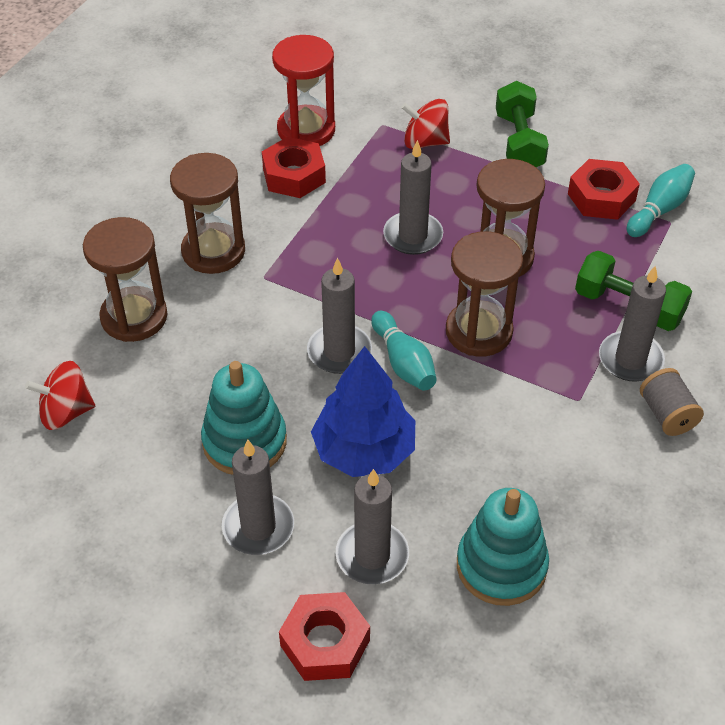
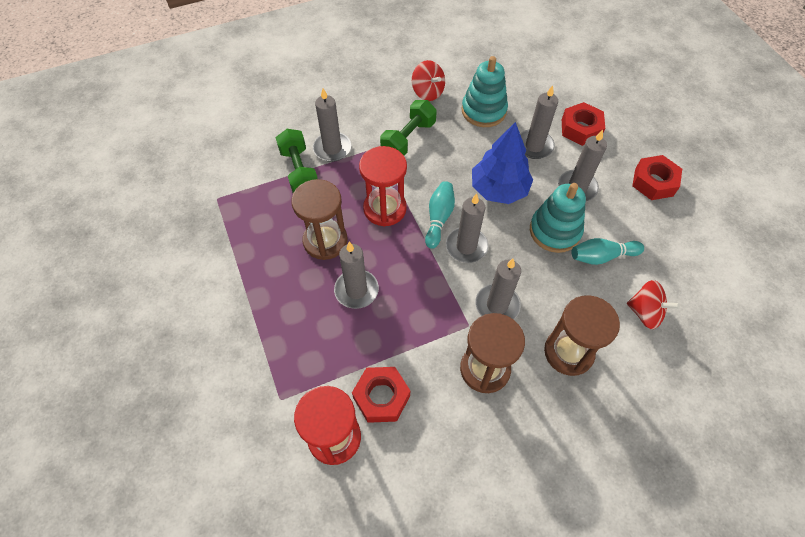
camera: 140 degrees left, 10 degrees up
red spinning top [401,99,450,149] -> red spinning top moved to [412,60,445,101]
brown hourglass [446,231,523,356] -> red hourglass [359,146,407,226]
green dumbbell [496,81,549,167] -> green dumbbell moved to [380,100,437,156]
red nut [568,159,640,220] -> red nut moved to [632,155,682,200]
turquoise bowling pin [627,164,695,237] -> turquoise bowling pin moved to [572,238,644,265]
grey spool [640,368,704,436] -> none
none -> grey candle [475,259,521,319]

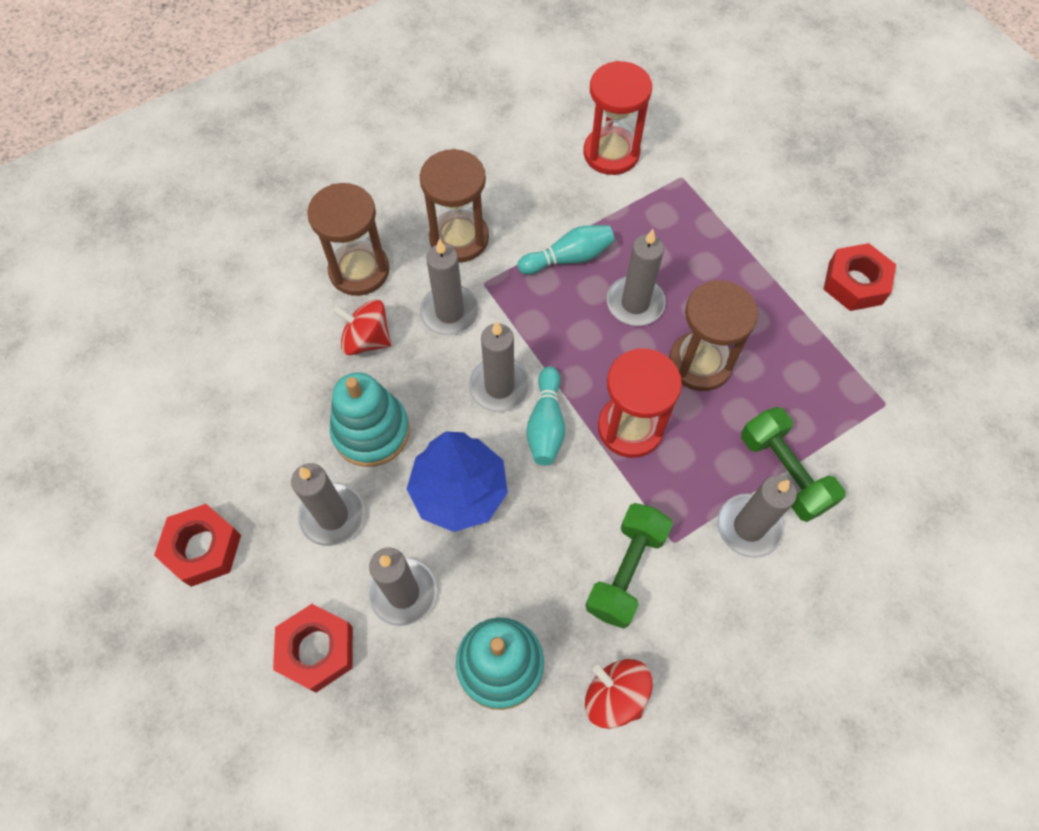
camera: 170 degrees right, 5 degrees up
red nut [352,367,410,423] -> red nut moved to [823,243,896,311]
turquoise bowling pin [572,238,644,265] -> turquoise bowling pin moved to [517,225,615,275]
red spinning top [627,280,680,329] -> red spinning top moved to [333,299,391,355]

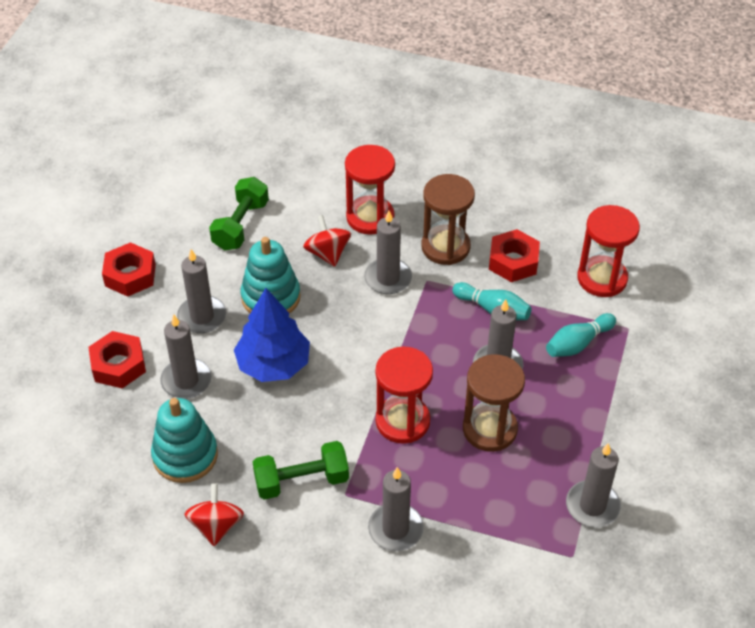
camera: 50 degrees right, 15 degrees down
brown hourglass [307,183,390,296] -> red hourglass [345,145,395,235]
grey candle [469,321,530,412] -> grey candle moved to [566,443,621,527]
turquoise bowling pin [526,366,565,466] -> turquoise bowling pin moved to [546,313,616,357]
green dumbbell [741,407,845,522] -> green dumbbell moved to [209,177,269,251]
red nut [823,243,896,311] -> red nut moved to [489,229,540,282]

